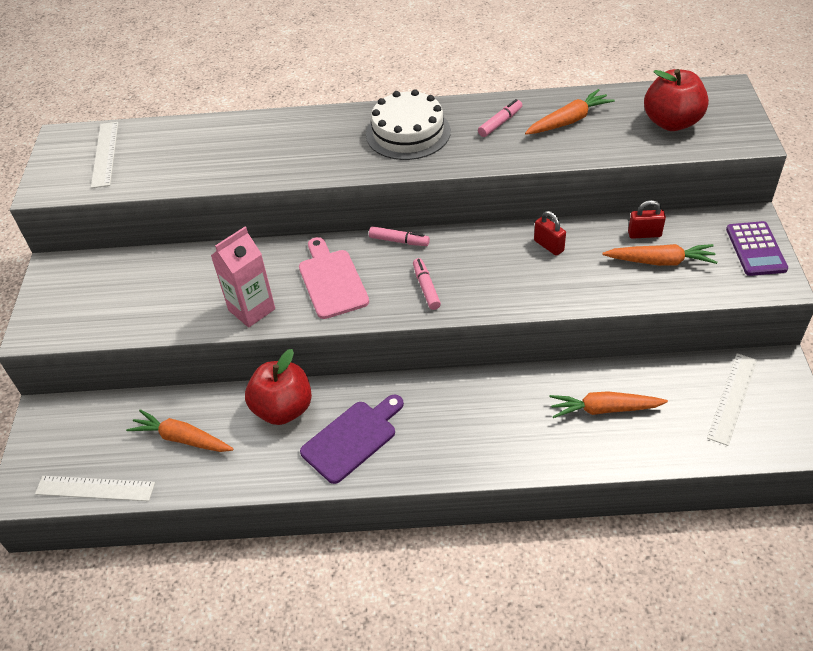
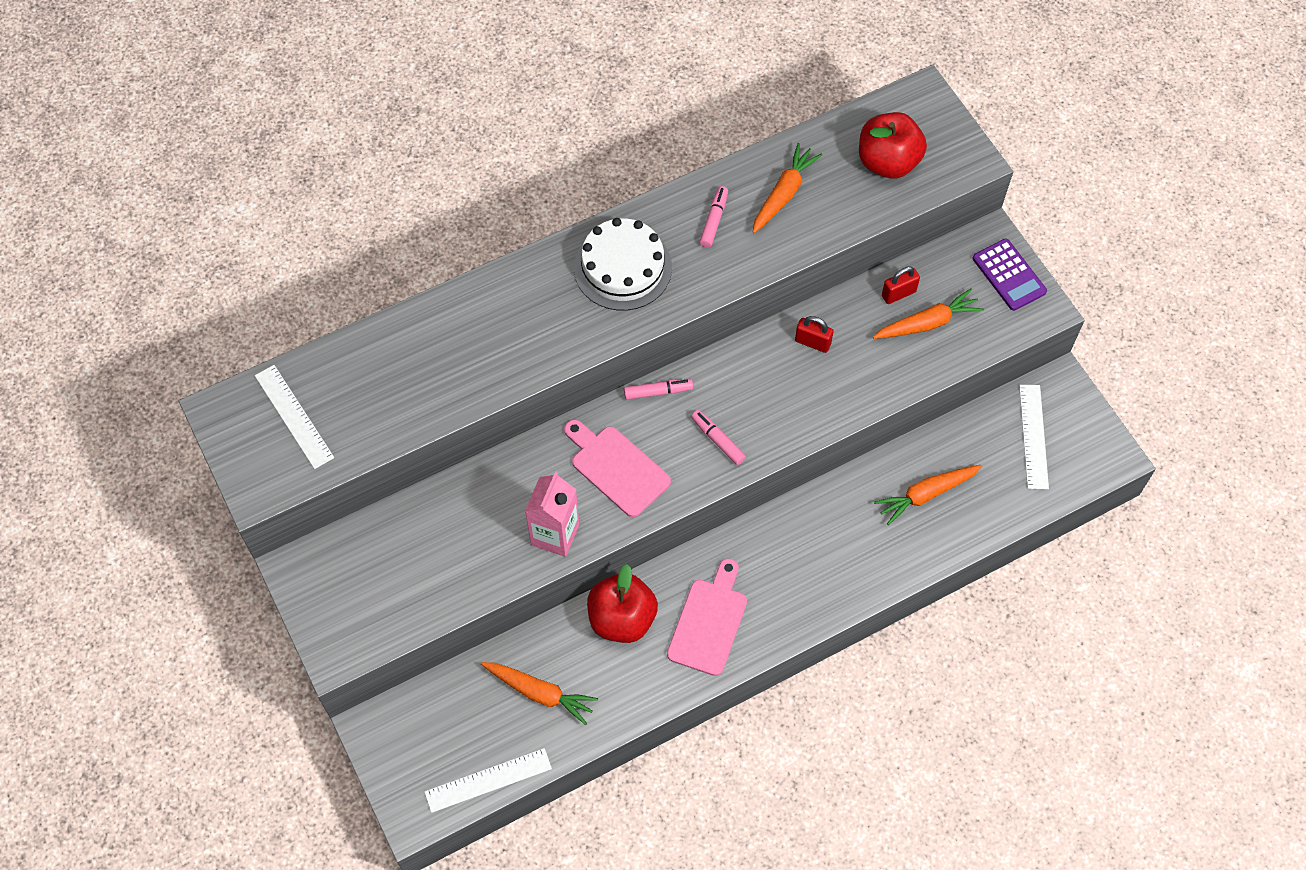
camera: 30 degrees left, 15 degrees up
orange carrot [126,409,234,452] -> orange carrot turned 150 degrees counterclockwise [481,662,598,725]
purple cutting board [300,395,404,484] -> pink cutting board [667,558,747,676]

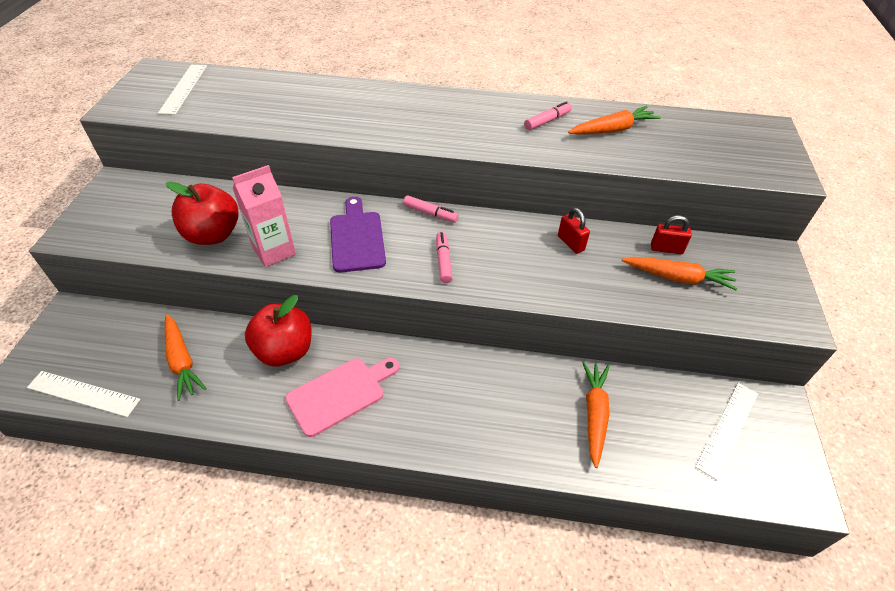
camera: 35 degrees right, 15 degrees down
pink cutting board [564,419,671,517] -> purple cutting board [330,197,386,273]
white cake [574,218,672,311] -> none
red apple [859,112,927,179] -> red apple moved to [166,182,239,245]
orange carrot [874,465,982,525] -> orange carrot turned 90 degrees clockwise [582,362,610,468]
purple calculator [973,239,1047,311] -> none

